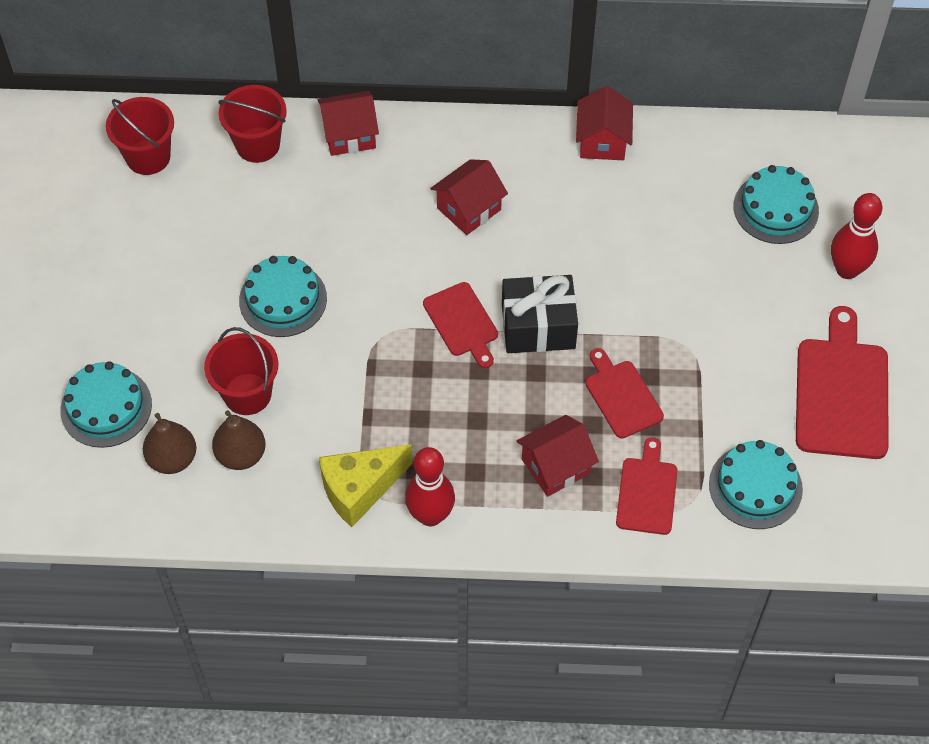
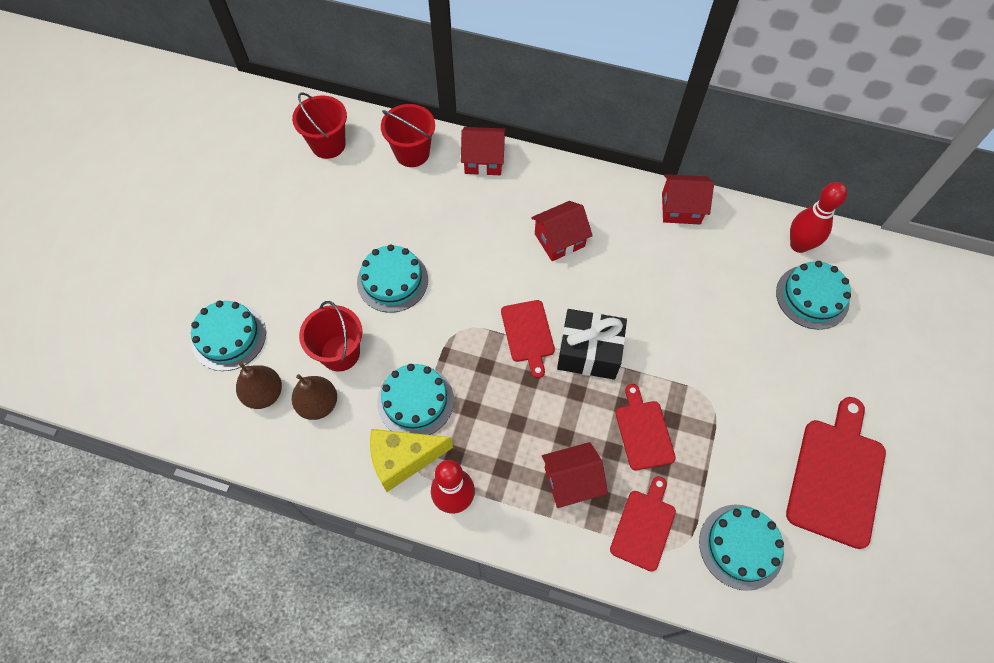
camera: 15 degrees right, 5 degrees up
red house [576,86,633,160] -> red house turned 75 degrees clockwise [662,174,714,224]
red bowling pin [831,193,882,279] -> red bowling pin moved to [790,182,847,253]
none -> turquoise cake [377,364,454,435]

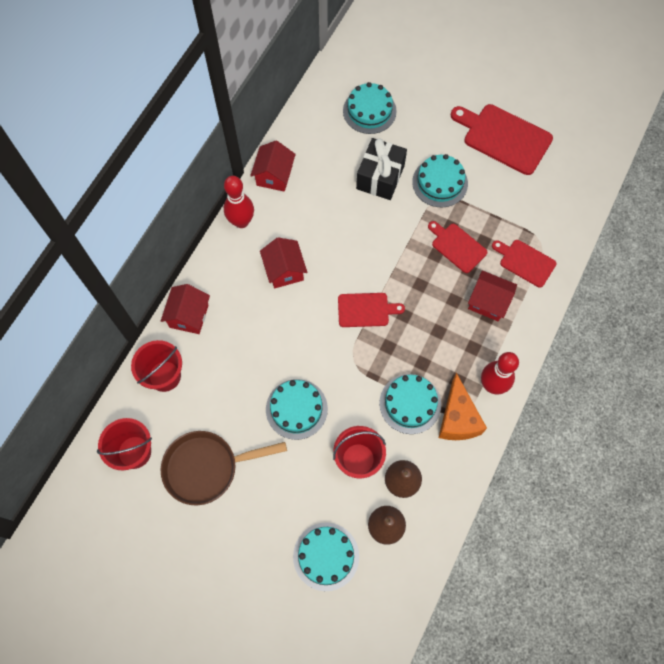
camera: 80 degrees left, 5 degrees up
yellow cheese [370,429,453,492] -> orange cheese [438,373,487,440]
red house [542,442,608,508] -> red house turned 60 degrees counterclockwise [468,270,517,321]
black gift [557,309,627,380] -> black gift moved to [356,138,407,200]
red cutting board [616,384,676,470] -> red cutting board turned 45 degrees clockwise [428,221,487,273]
turquoise cake [699,505,784,591] -> turquoise cake moved to [412,154,468,207]
red bowling pin [790,182,847,253] -> red bowling pin moved to [224,176,254,228]
none -> brown pan [161,431,287,505]

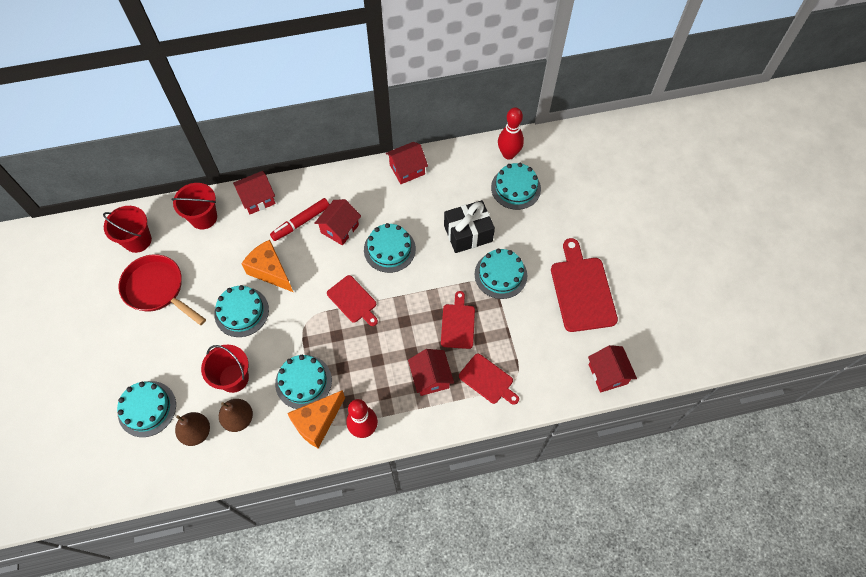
camera: 50 degrees right, 5 degrees down
brown pan [161,431,287,505] -> red pan [118,254,206,325]
red bowling pin [224,176,254,228] -> red bowling pin moved to [498,107,524,160]
red cutting board [492,240,557,288] -> red cutting board turned 135 degrees clockwise [459,353,519,405]
none -> orange cheese [241,240,293,292]
none -> red marker [270,198,330,241]
none -> turquoise cake [364,223,416,273]
none -> red house [588,345,637,393]

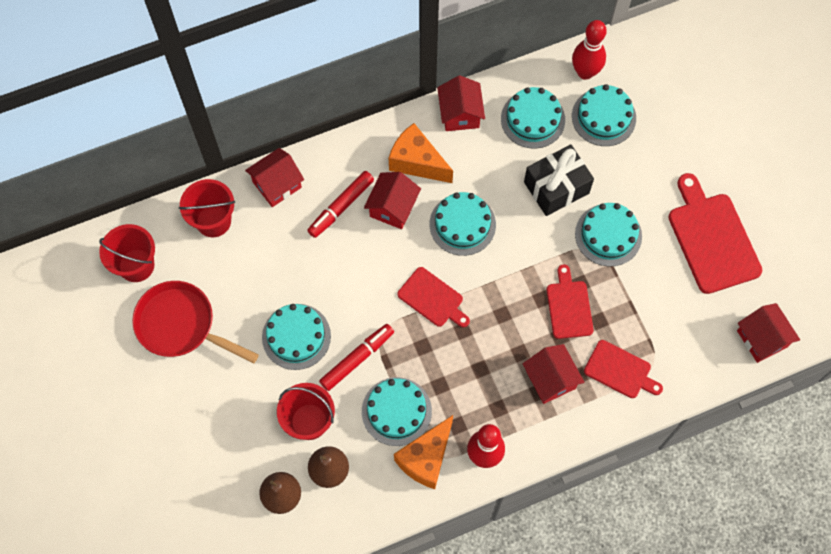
camera: 10 degrees left, 5 degrees up
turquoise cake [117,381,176,437] -> turquoise cake moved to [501,87,565,149]
orange cheese [241,240,293,292] -> orange cheese moved to [389,123,453,183]
red house [386,142,428,184] -> red house turned 60 degrees counterclockwise [437,76,485,131]
none -> red marker [319,324,394,391]

